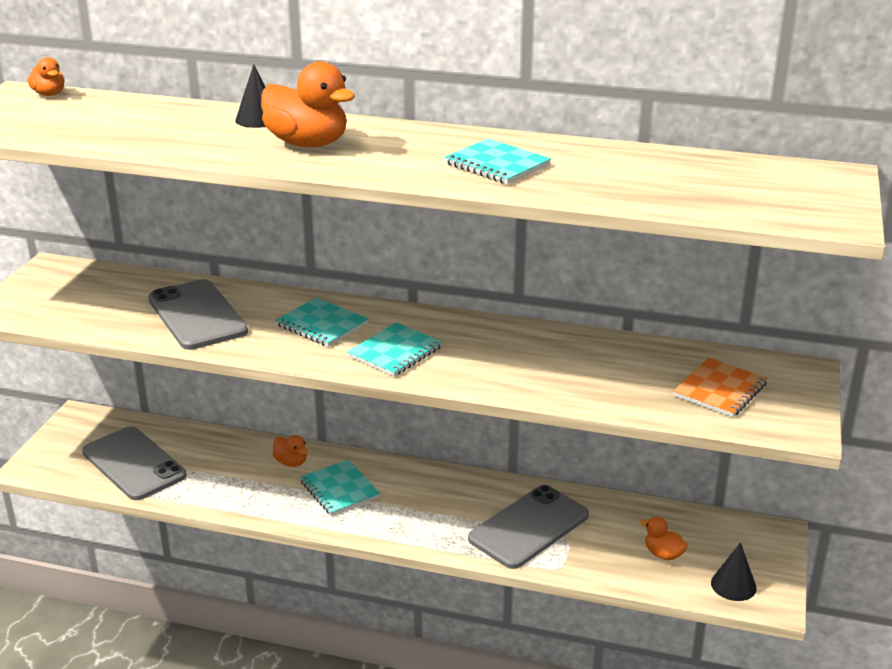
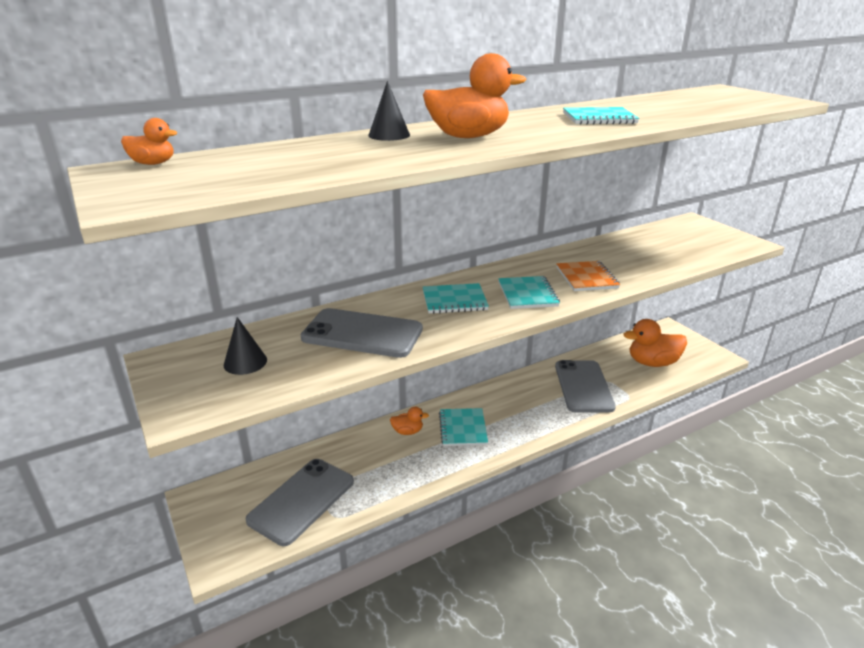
camera: 45 degrees left, 0 degrees up
grey phone [82,426,186,500] -> grey phone turned 60 degrees counterclockwise [245,459,354,546]
turquoise notebook [300,459,380,516] -> turquoise notebook turned 75 degrees clockwise [439,408,488,446]
orange duck [640,516,688,560] -> orange duck [623,319,687,367], size x1.97
orange notebook [673,358,767,417] -> orange notebook moved to [556,261,620,291]
black cone [711,542,757,601] -> black cone moved to [224,317,267,375]

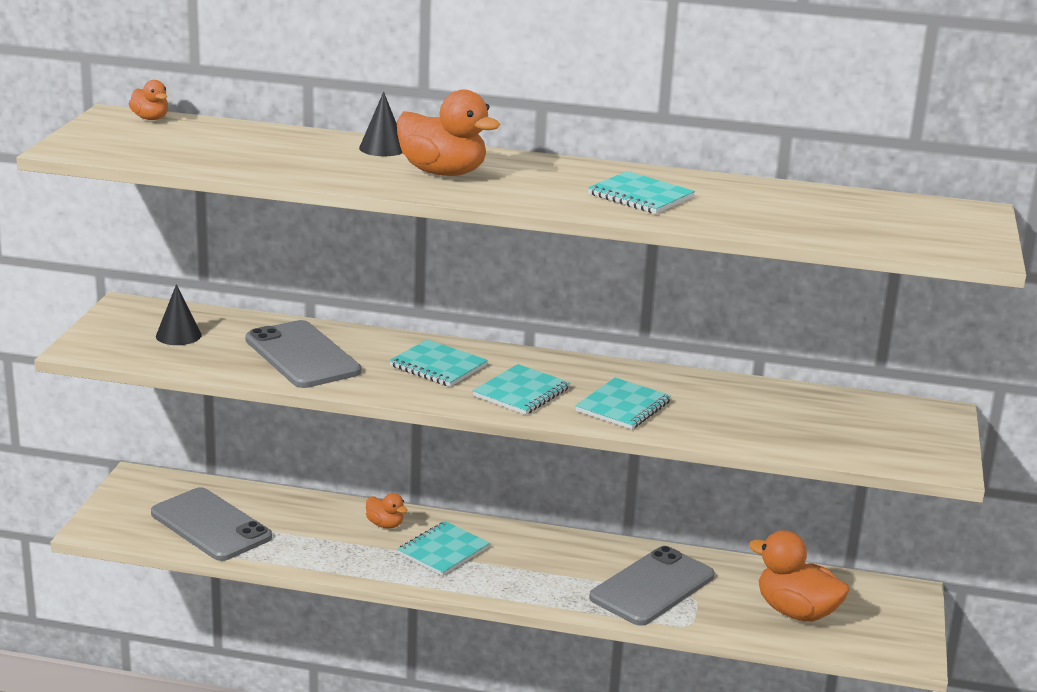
camera: 40 degrees right, 5 degrees down
grey phone [245,459,354,546] -> grey phone turned 60 degrees clockwise [151,487,272,561]
orange notebook [556,261,620,291] -> turquoise notebook [575,378,671,430]

